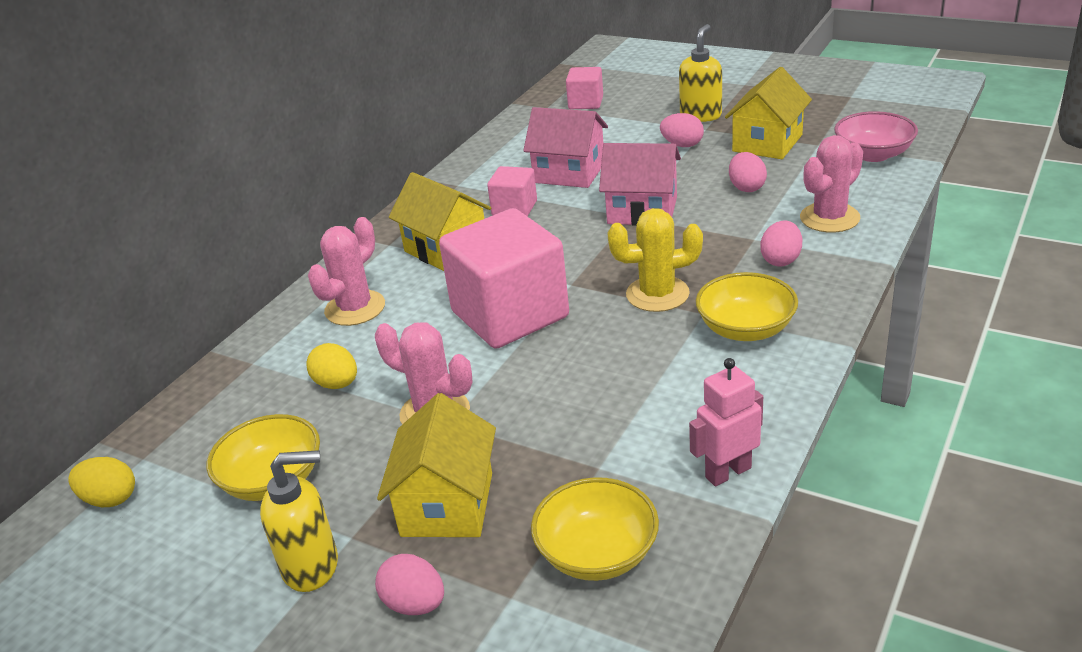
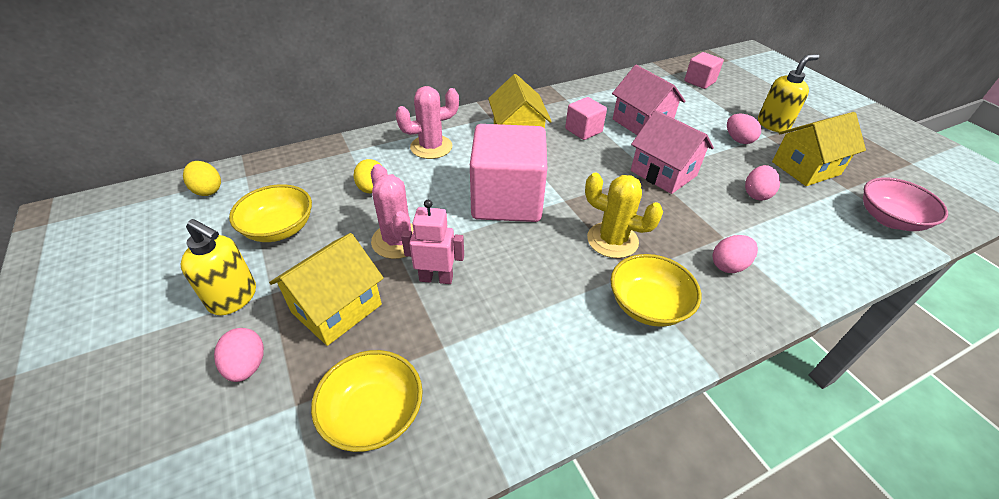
camera: 30 degrees right, 10 degrees up
pink robot [689,358,763,486] -> pink robot moved to [401,200,464,284]
pink cactus [800,135,863,233] -> none

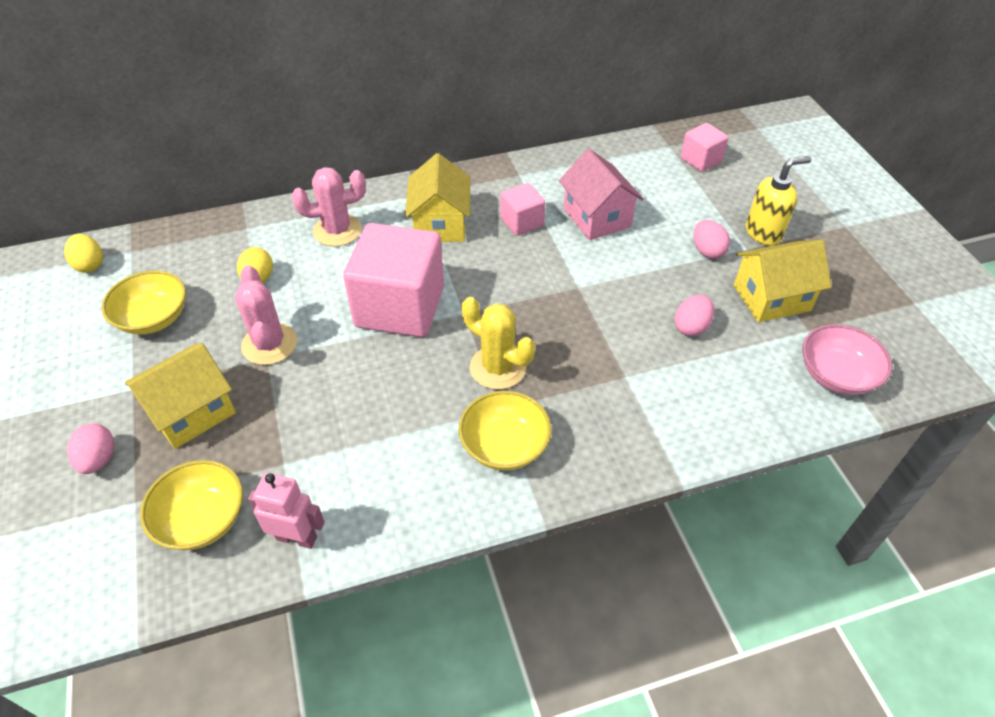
camera: 10 degrees right, 5 degrees up
yellow soap dispenser [181,219,256,315] -> none
pink robot [401,200,464,284] -> pink robot moved to [248,473,325,549]
pink house [631,110,714,194] -> none
pink egg [713,235,758,273] -> none

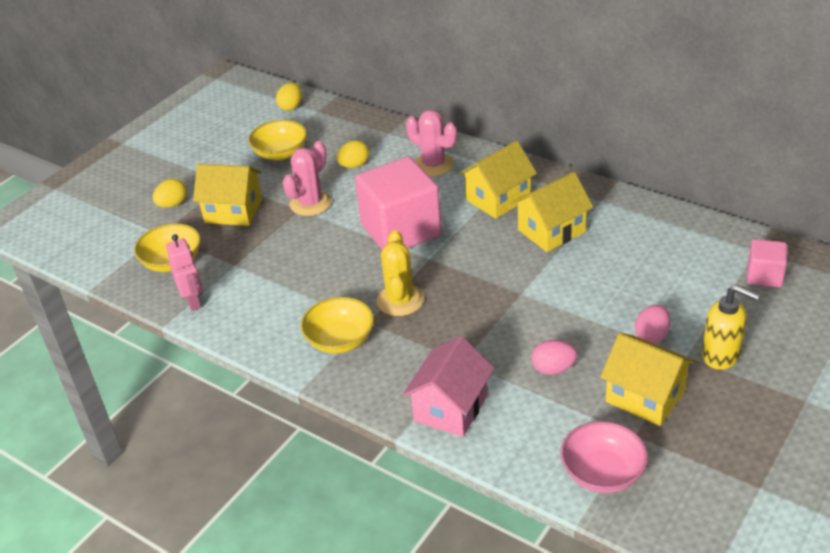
camera: 55 degrees right, 10 degrees down
pink egg [67,424,114,474] -> yellow egg [153,179,187,208]
pink cube [500,183,545,236] -> yellow house [512,172,593,252]
pink house [559,149,644,241] -> pink house moved to [403,336,494,437]

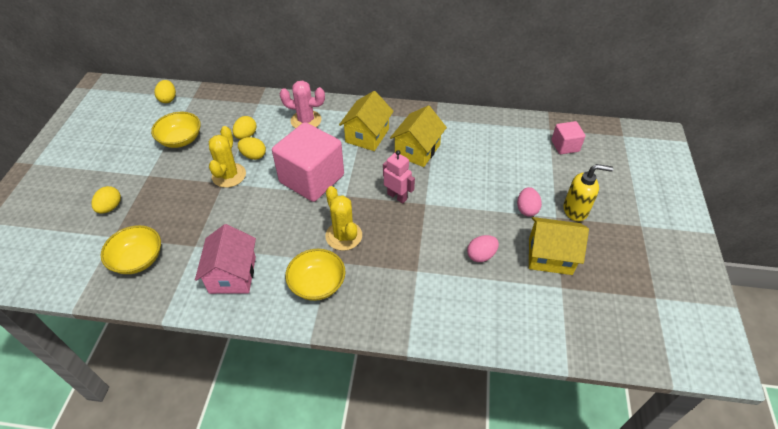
camera: 30 degrees left, 10 degrees up
pink robot [166,234,202,311] -> pink robot moved to [383,150,415,203]
yellow house [193,164,262,226] -> none
pink cactus [282,141,332,216] -> yellow cactus [209,126,246,188]
pink house [403,336,494,437] -> pink house moved to [195,224,256,294]
pink bowl [560,421,648,493] -> none
none -> yellow egg [238,137,266,160]

